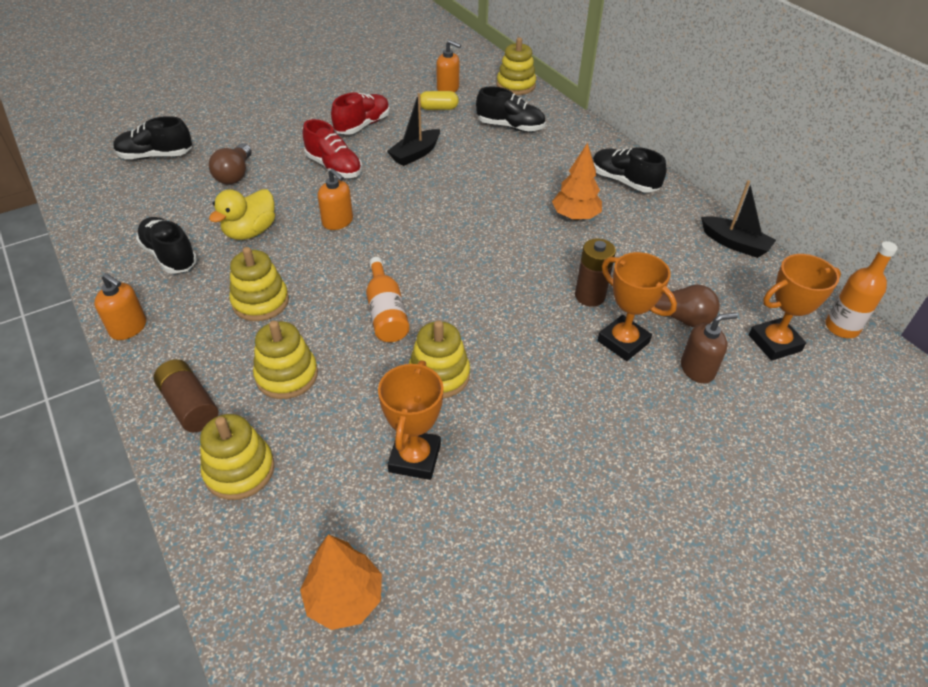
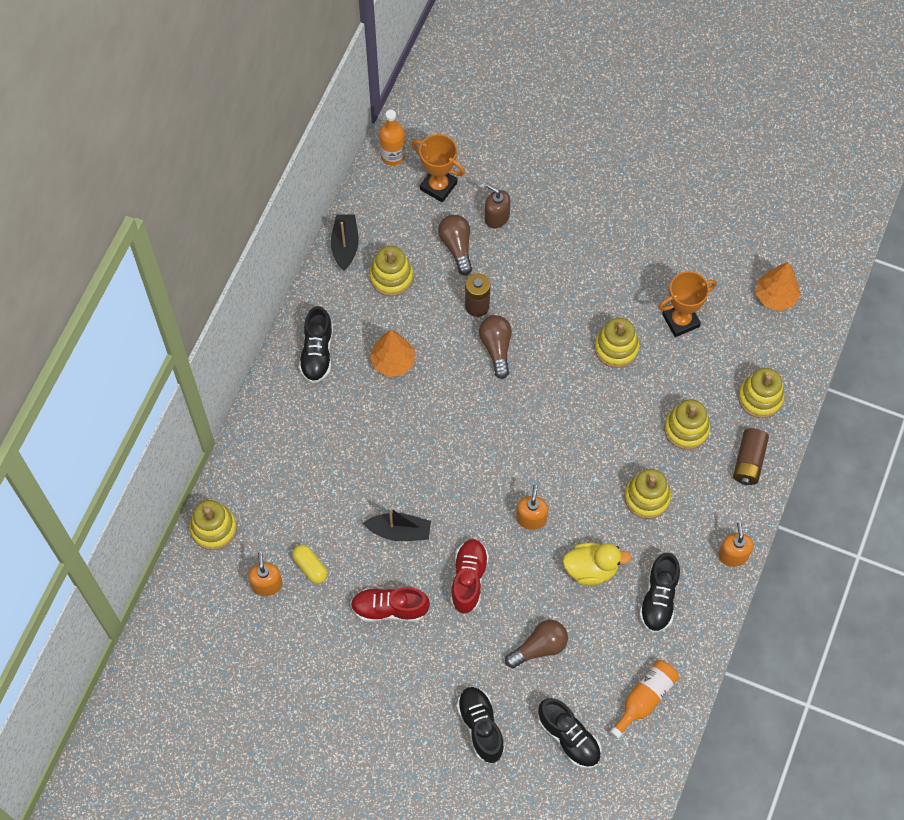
camera: 125 degrees left, 20 degrees up
orange bottle [366,257,410,342] -> orange bottle moved to [610,660,679,739]
black shoe [476,87,546,132] -> black shoe moved to [456,686,505,763]
orange trophy [597,252,677,361] -> none
none -> yellow stacking toy [369,246,413,296]
none -> brown light bulb [479,315,512,379]

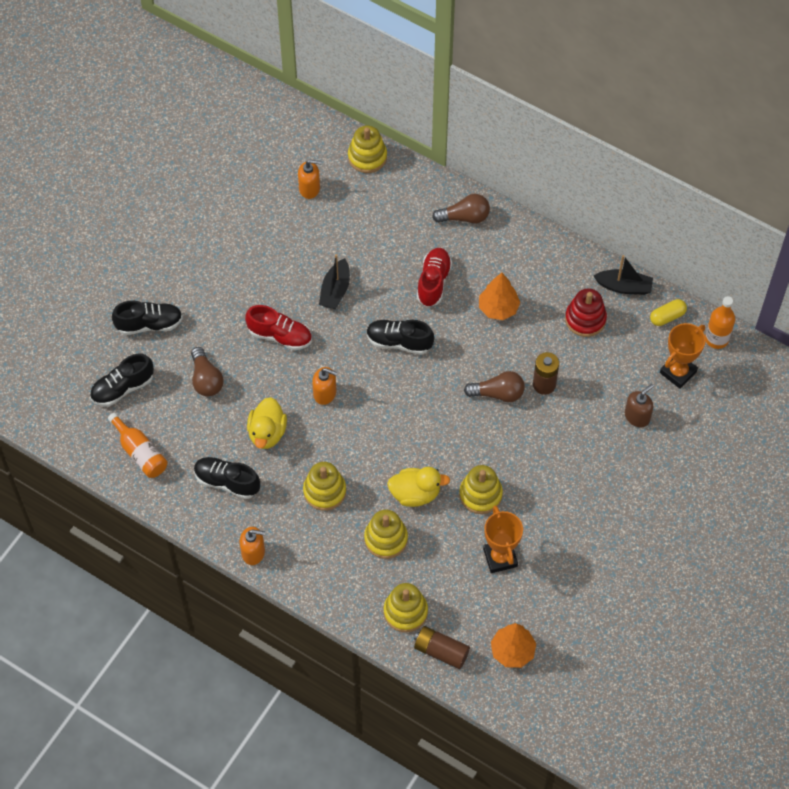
camera: 100 degrees right, 5 degrees down
yellow capsule [292,545,328,584] -> yellow capsule moved to [650,299,687,326]
black shoe [299,306,333,383] -> black shoe moved to [366,320,434,355]
red shoe [350,587,430,622] -> red shoe moved to [417,248,452,307]
yellow stacking toy [369,246,413,296] -> red stacking toy [565,288,607,337]
brown light bulb [438,215,472,275] -> brown light bulb moved to [432,194,490,223]
brown battery [733,428,769,485] -> brown battery moved to [414,626,470,669]
none -> yellow duck [387,467,450,507]

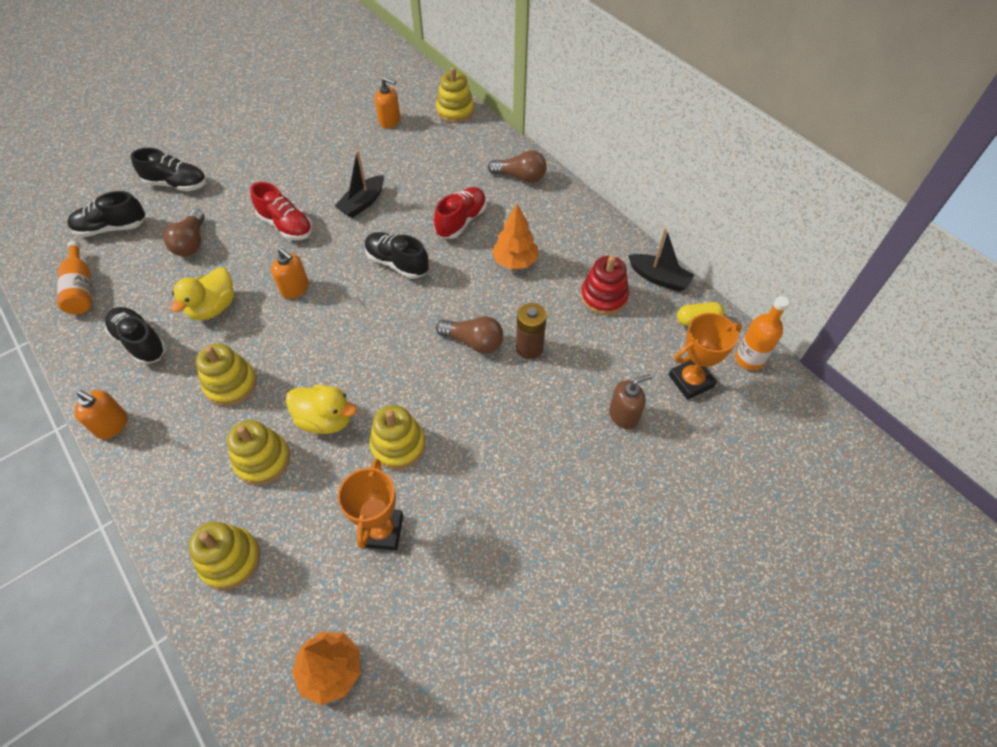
camera: 20 degrees right, 5 degrees down
brown battery [414,626,470,669] -> none

